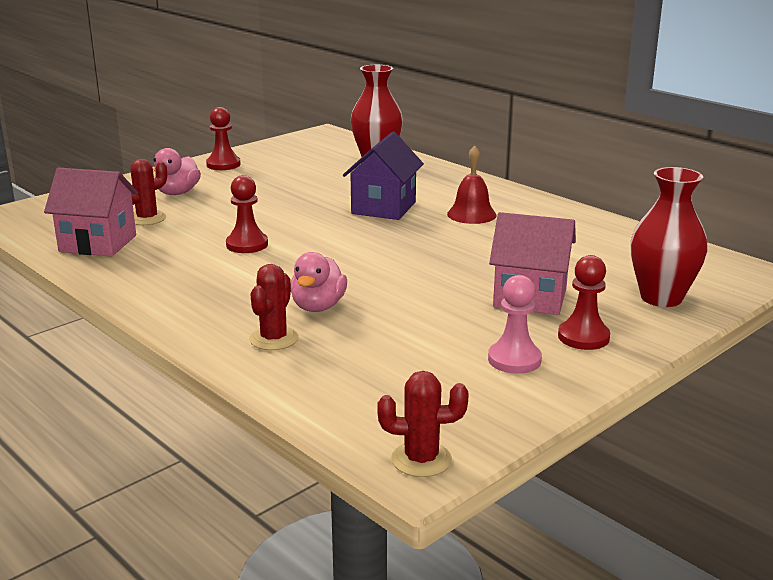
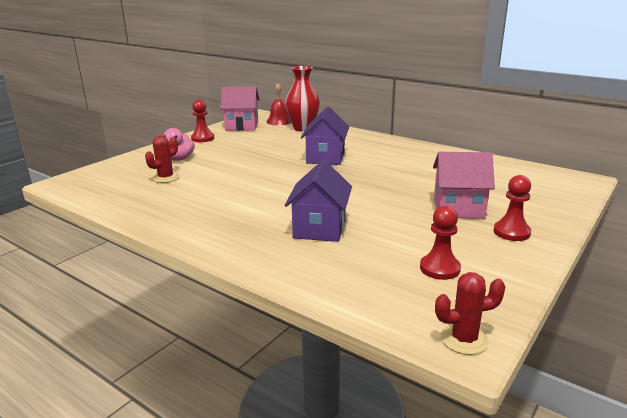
camera: 10 degrees left, 0 degrees up
pink house [44,168,138,256] -> pink house moved to [220,86,260,131]
red pawn [226,175,268,253] -> red pawn moved to [420,206,461,280]
red cactus [249,264,298,350] -> none
pink duck [291,252,347,312] -> purple house [285,160,352,242]
red bell [447,145,497,224] -> red bell moved to [266,83,292,125]
pink pawn [488,275,542,374] -> none
red vase [630,167,708,307] -> none

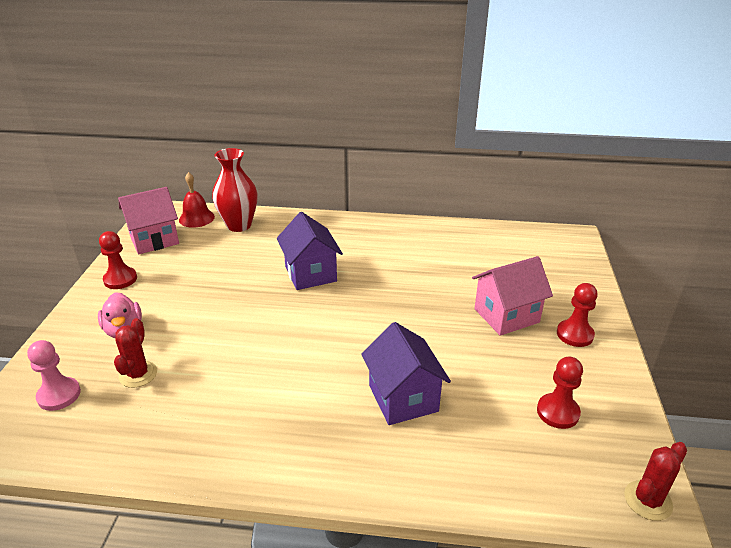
camera: 30 degrees left, 10 degrees up
none -> pink pawn [27,340,81,411]

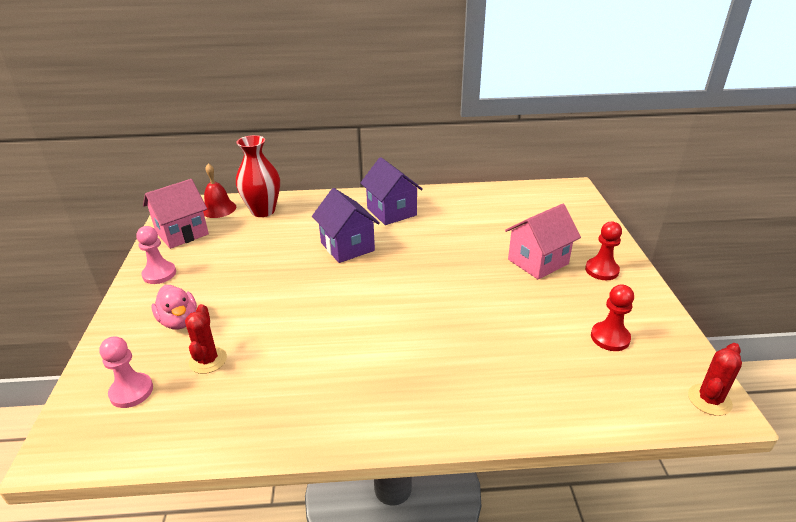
camera: 10 degrees left, 0 degrees up
red pawn [99,231,137,289] -> pink pawn [136,226,176,284]
purple house [361,322,451,425] -> purple house moved to [360,157,423,225]

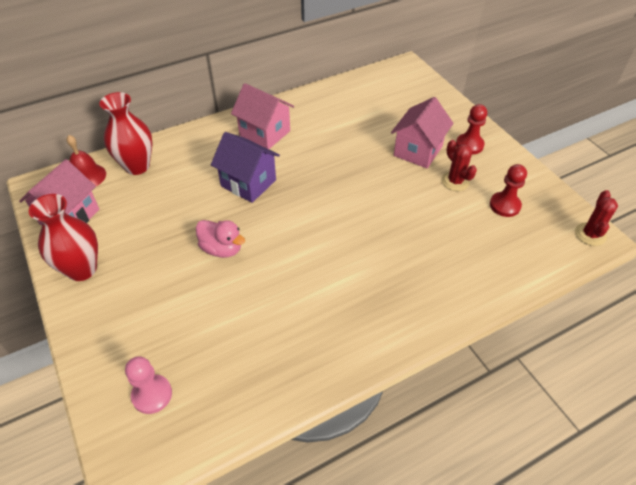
camera: 25 degrees left, 15 degrees up
pink pawn [136,226,176,284] -> red vase [29,194,98,281]
pink duck [152,285,197,329] -> pink duck moved to [196,220,245,258]
red cactus [185,304,227,374] -> red cactus moved to [442,140,477,191]
purple house [360,157,423,225] -> pink house [231,83,294,149]

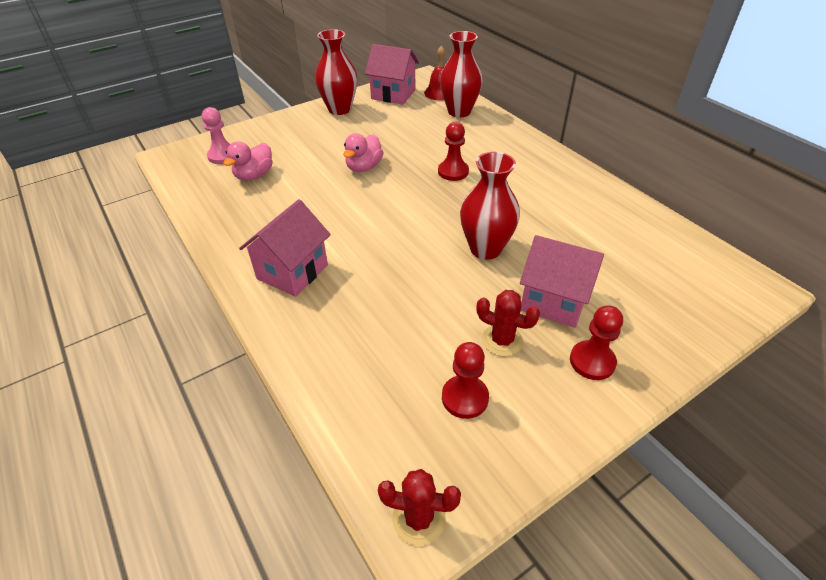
camera: 85 degrees right, 5 degrees down
purple house [211,132,280,203] -> red pawn [438,122,469,181]
pink house [231,83,294,149] -> pink house moved to [239,199,331,297]
red cactus [442,140,477,191] -> red cactus turned 60 degrees clockwise [476,290,540,356]
none -> pink duck [223,142,273,181]
none -> red vase [460,152,520,260]

